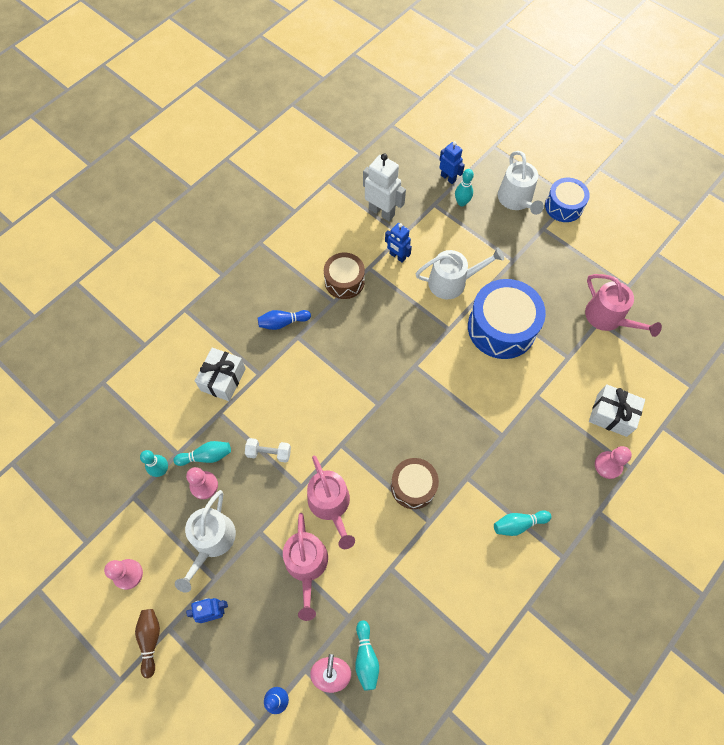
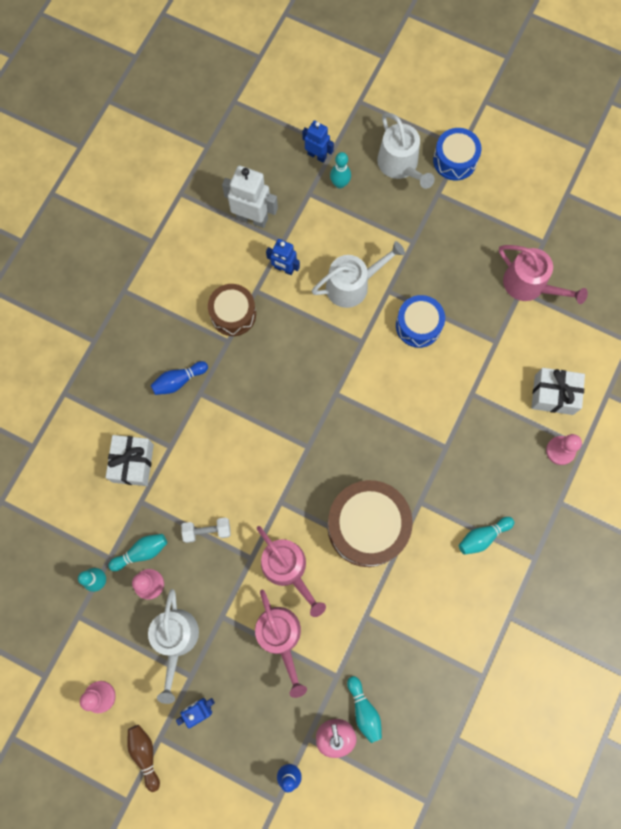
camera: 15 degrees left, 10 degrees up
brown drum [391,458,439,509] -> brown drum [327,480,413,567], size x1.66
blue drum [468,279,546,359] -> blue drum [396,295,445,348], size x0.60

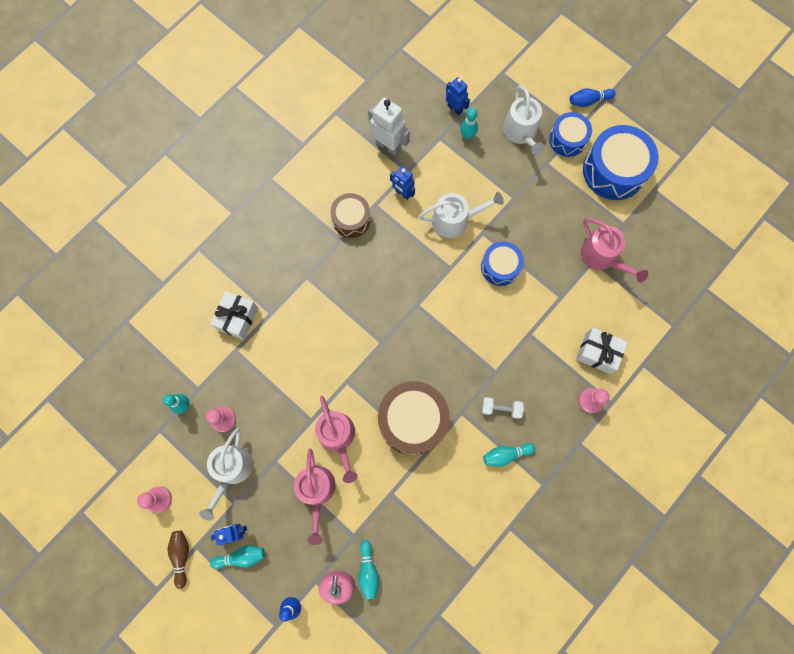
camera: 15 degrees right, 0 degrees up
turquoise bowling pin [108,534,167,571] -> turquoise bowling pin moved to [210,546,265,569]
blue bowling pin [151,361,208,395] -> blue bowling pin moved to [570,88,616,107]
white dumbbell [181,518,231,543] -> white dumbbell moved to [482,397,524,419]
none -> blue drum [583,125,659,200]

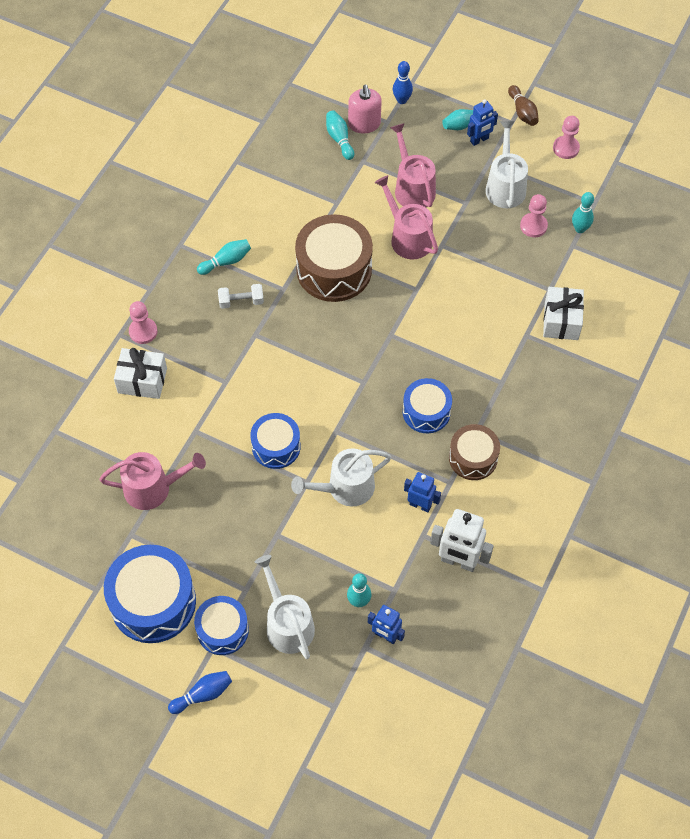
camera: 165 degrees right, 15 degrees down
pink watering can [581,218,648,283] -> pink watering can turned 135 degrees clockwise [99,452,206,510]
none -> blue drum [403,378,452,433]

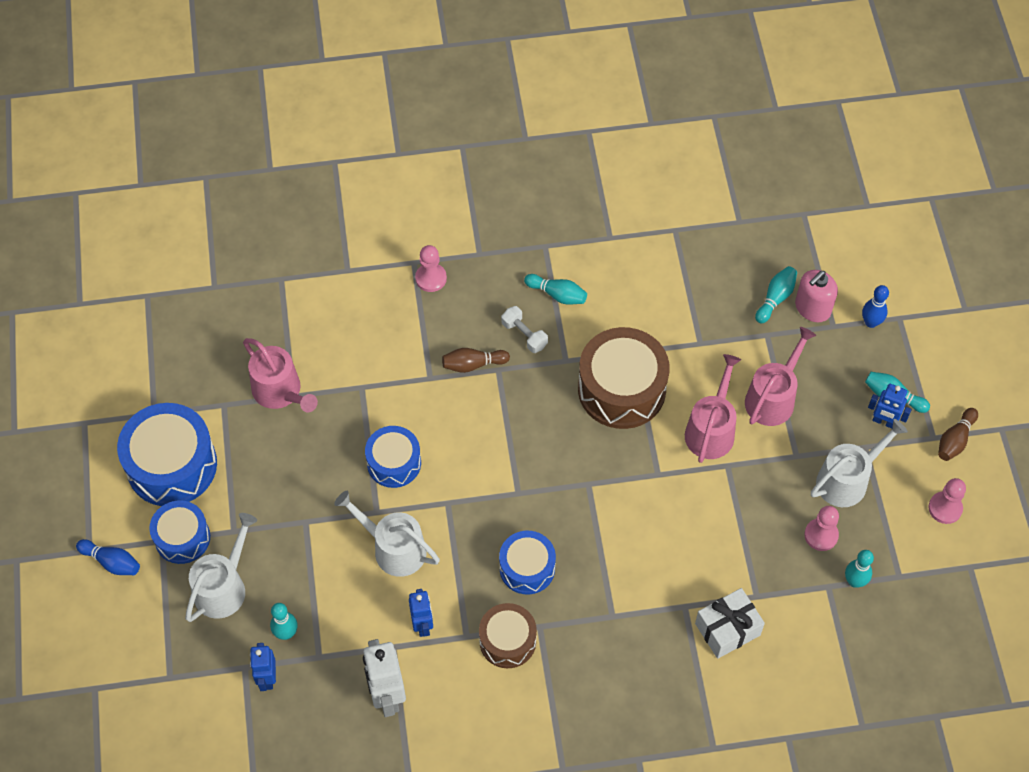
camera: 55 degrees right, 0 degrees up
white gift [114,348,167,399] -> none
none -> brown bowling pin [442,348,510,373]

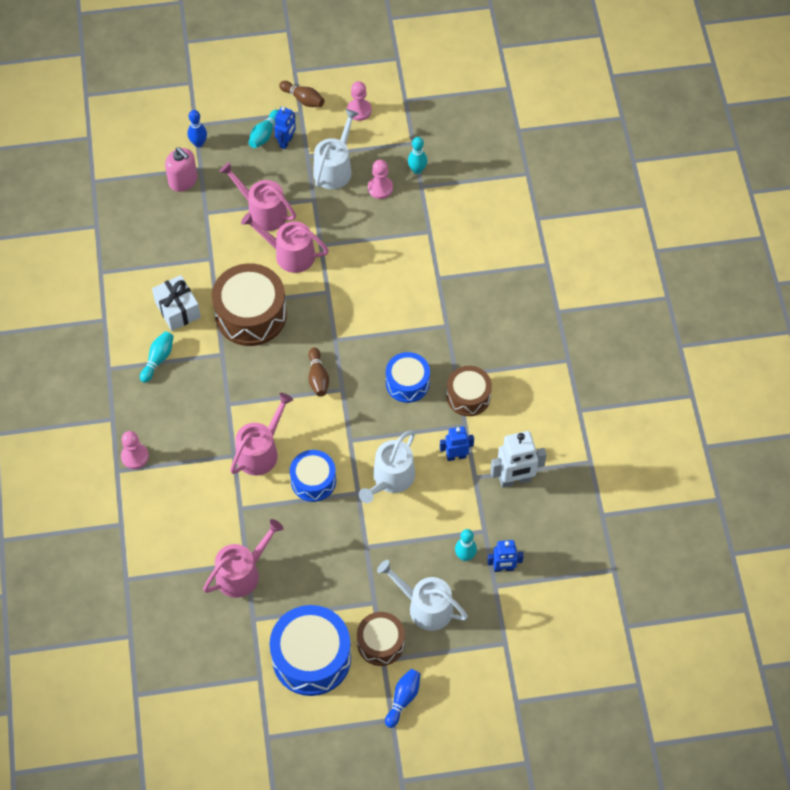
camera: 90 degrees left, 0 degrees up
blue drum [149,500,210,564] -> brown drum [357,612,405,666]
brown bowling pin [442,348,510,373] -> brown bowling pin moved to [308,348,329,397]
white dumbbell [501,306,548,353] -> none
white gift [695,588,765,659] -> white gift moved to [152,275,201,331]
turquoise bowling pin [755,266,797,324] -> none
white watering can [811,419,908,507] -> white watering can turned 60 degrees clockwise [313,109,359,189]
none -> pink watering can [230,393,293,475]

